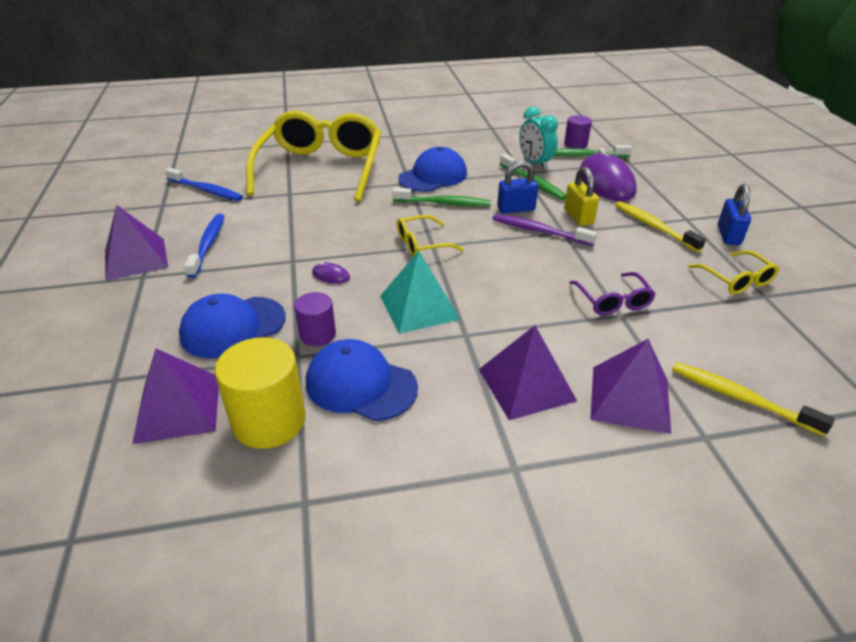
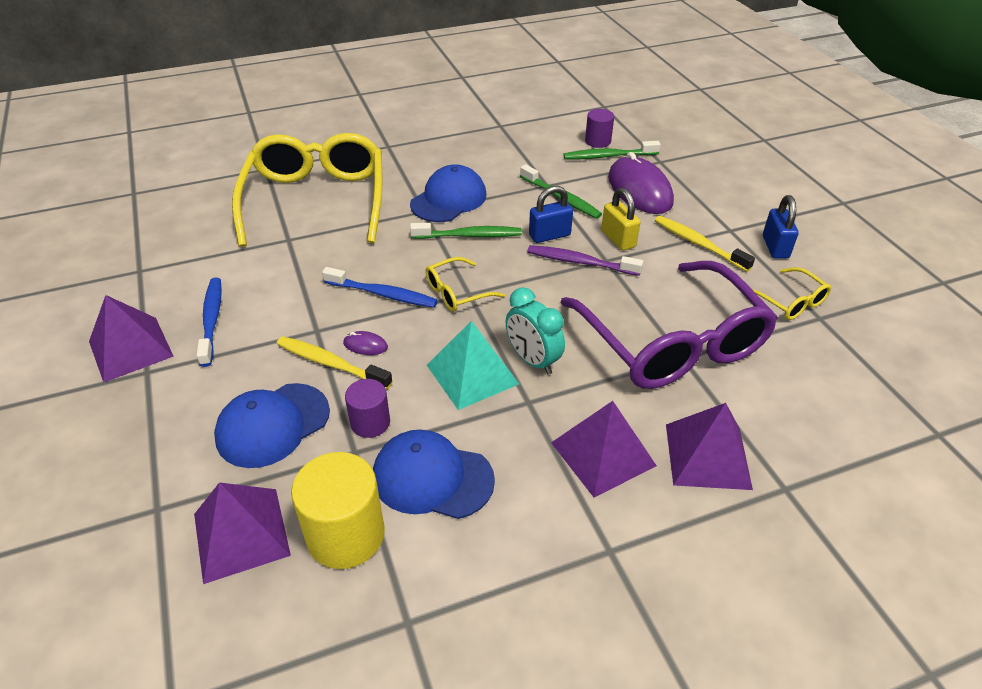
camera: 10 degrees left, 5 degrees up
blue toothbrush [165,168,243,201] -> blue toothbrush moved to [322,267,438,308]
turquoise clock [519,107,558,170] -> turquoise clock moved to [506,287,565,375]
purple glasses [569,272,656,316] -> purple glasses [560,261,778,389], size x2.36
yellow toothbrush [672,362,835,437] -> yellow toothbrush moved to [277,336,393,389]

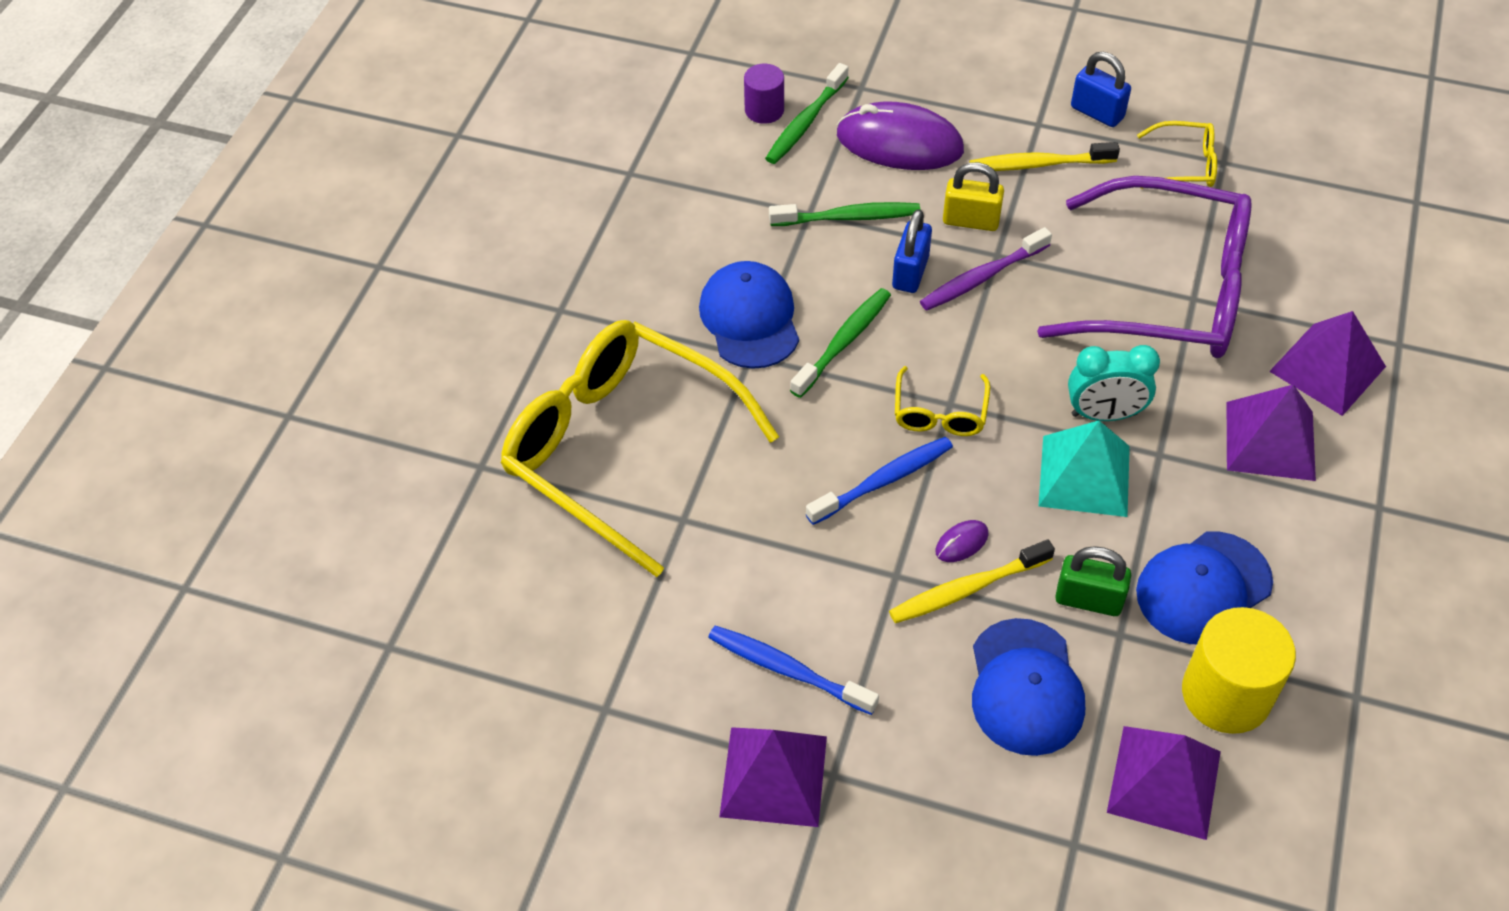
camera: 50 degrees left, 10 degrees up
purple cylinder [345,379,390,438] -> green padlock [1055,546,1131,616]

